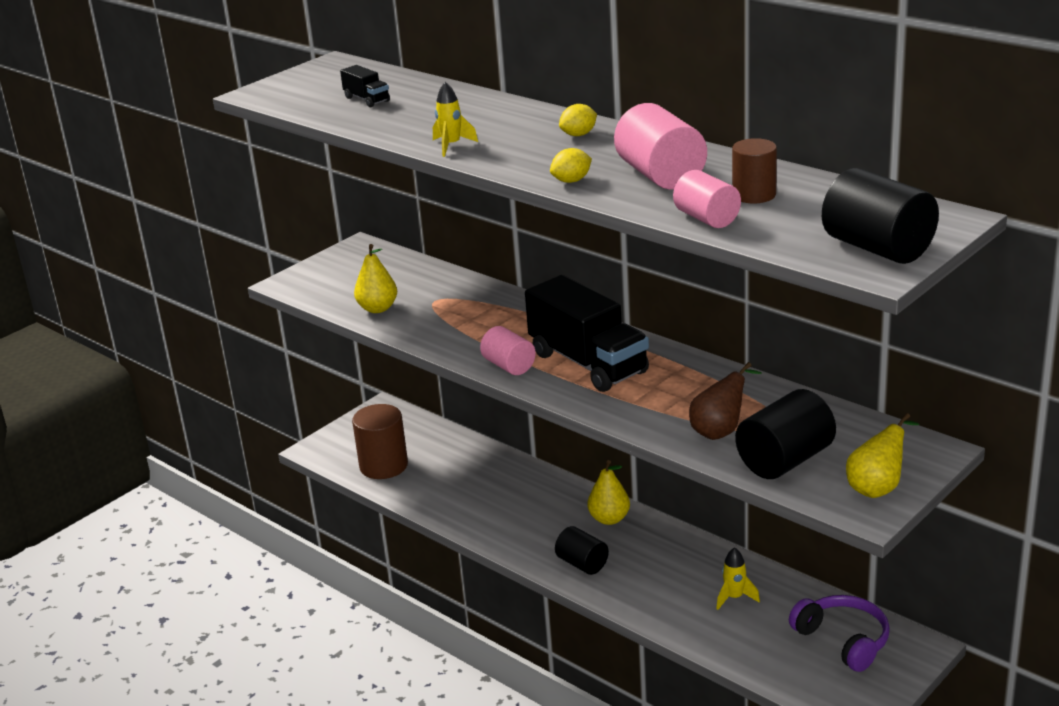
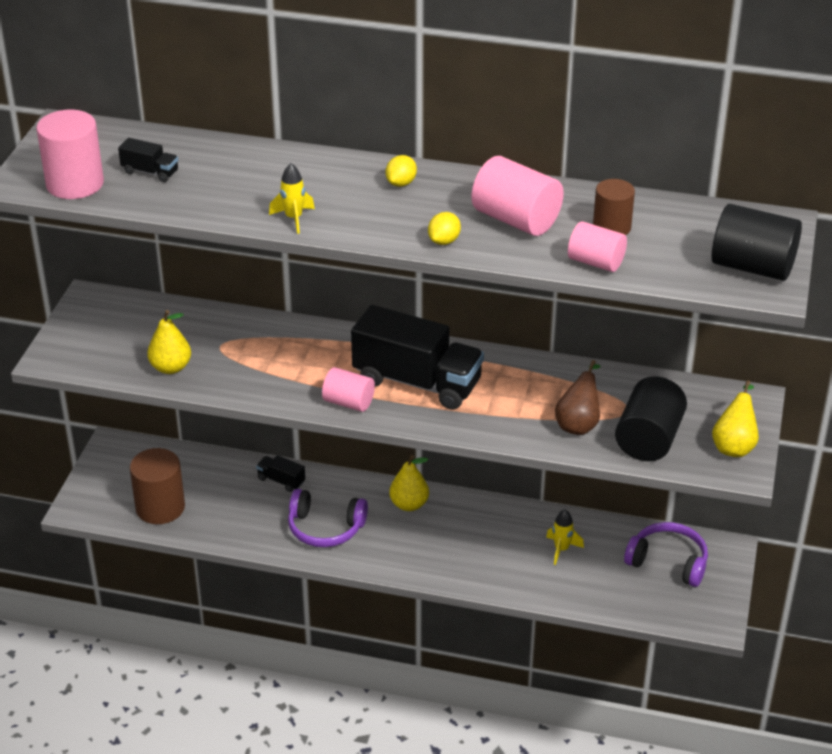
camera: 30 degrees left, 10 degrees up
black cylinder [555,526,609,575] -> none
none -> pink cylinder [36,110,104,199]
none -> black truck [256,455,305,492]
none -> purple headphones [288,489,368,547]

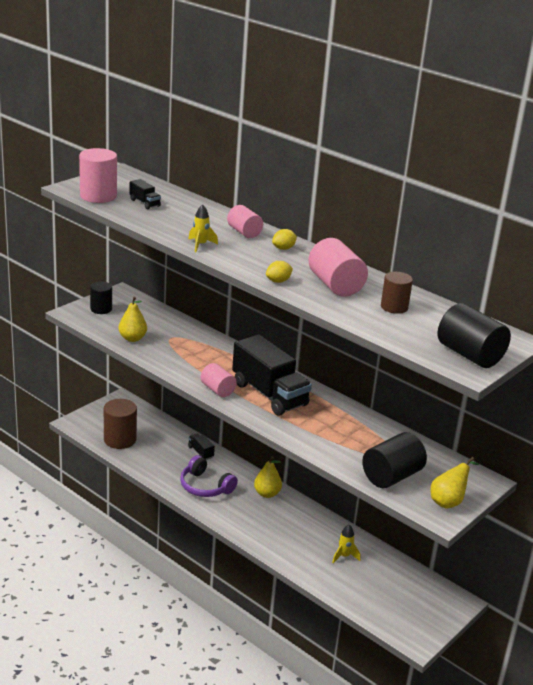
camera: 25 degrees right, 10 degrees down
brown pear [555,360,601,435] -> none
pink cylinder [568,221,627,272] -> pink cylinder moved to [227,205,263,238]
purple headphones [624,522,708,587] -> none
none -> black cylinder [90,282,112,314]

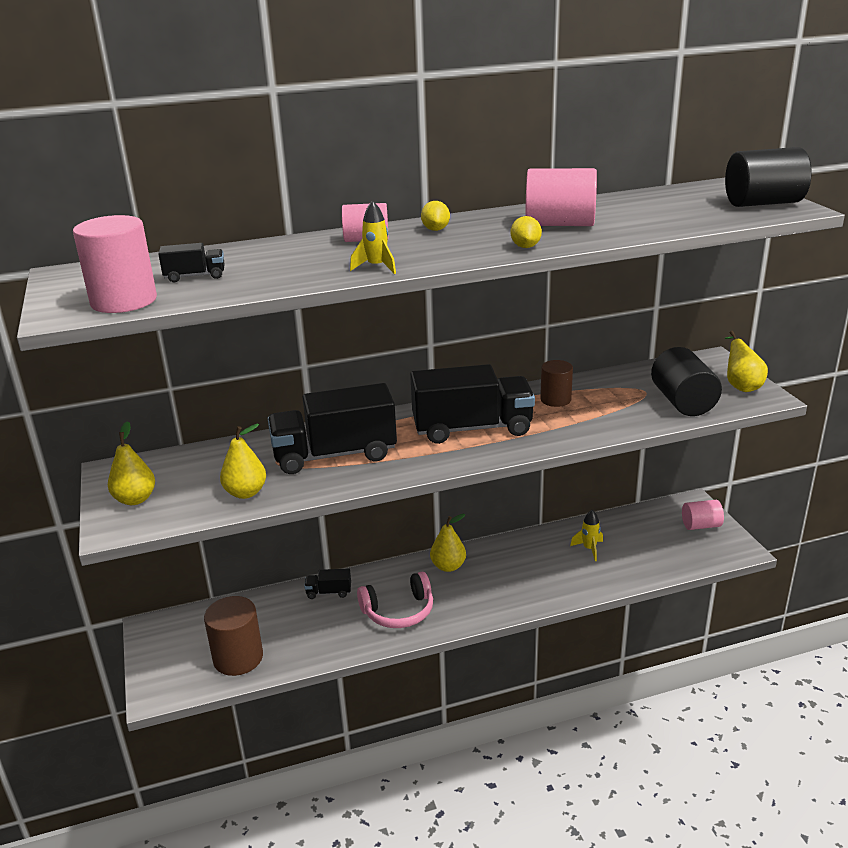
camera: 55 degrees left, 0 degrees up
black cylinder [90,282,112,314] -> yellow pear [108,421,155,505]
purple headphones [180,455,238,497] -> pink headphones [357,572,433,628]
pink cylinder [201,363,237,397] -> pink cylinder moved to [682,500,724,530]
brown cylinder [381,272,413,314] -> brown cylinder moved to [540,360,573,407]
none -> black truck [268,383,397,474]

